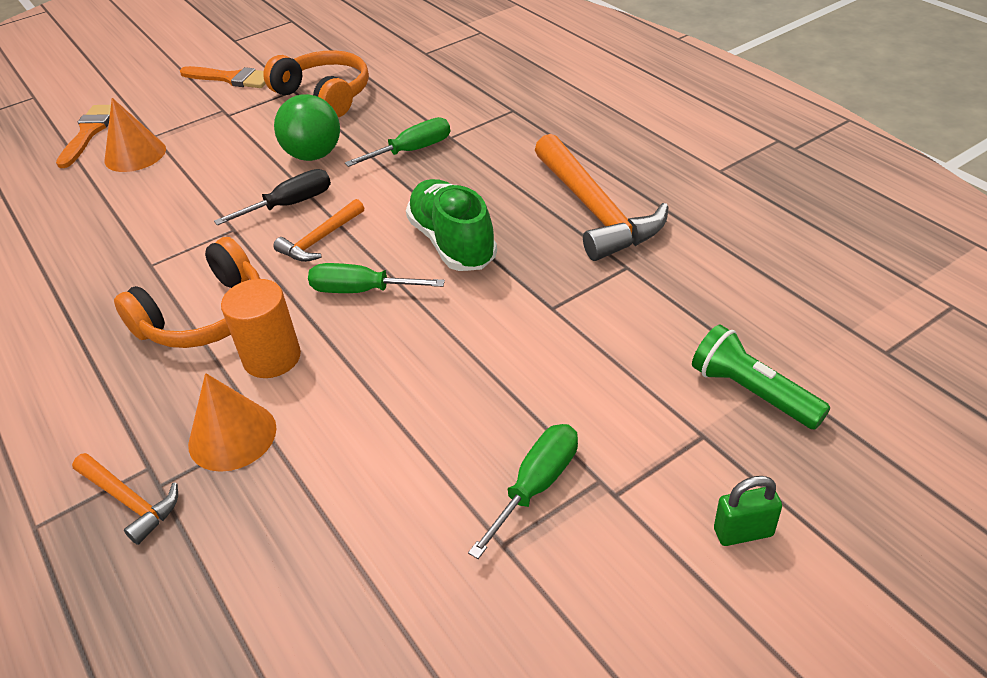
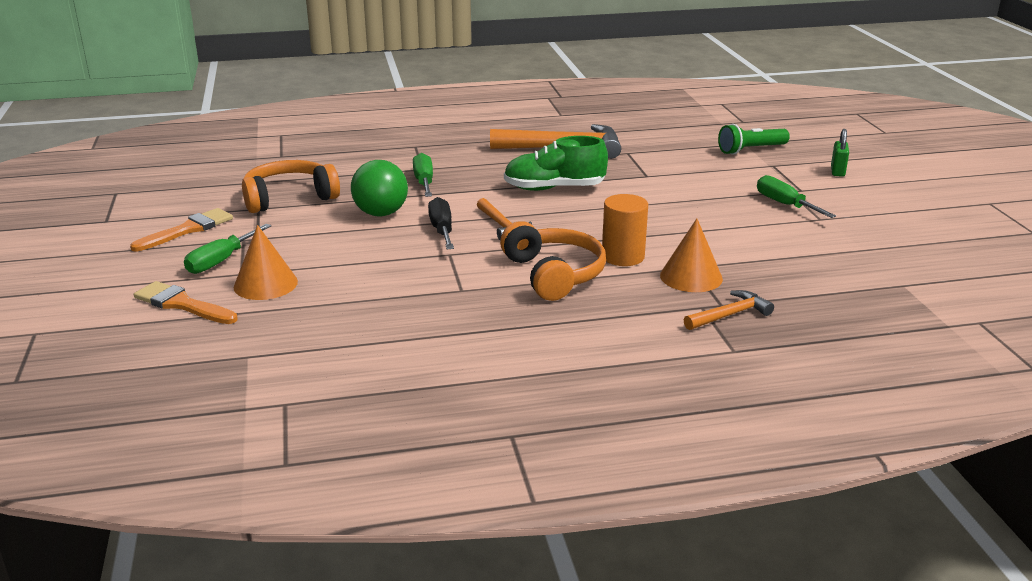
camera: 70 degrees left, 15 degrees down
green screwdriver [308,263,445,293] -> green screwdriver moved to [184,224,271,274]

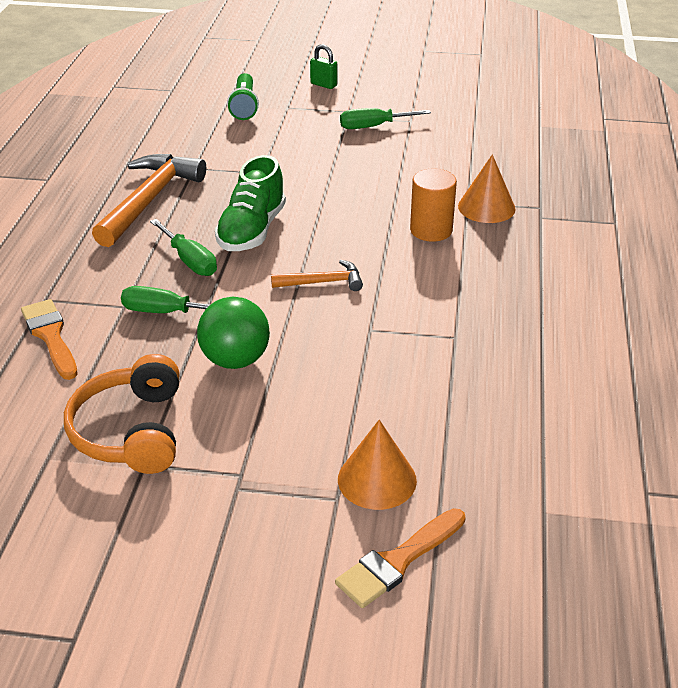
camera: 70 degrees left, 10 degrees up
orange brush [130,208,233,251] -> orange brush moved to [21,299,78,380]
green screwdriver [184,224,271,274] -> green screwdriver moved to [150,219,217,276]
black screwdriver [428,197,454,249] -> none
orange headphones [500,221,606,301] -> none
orange hammer [684,290,774,330] -> none

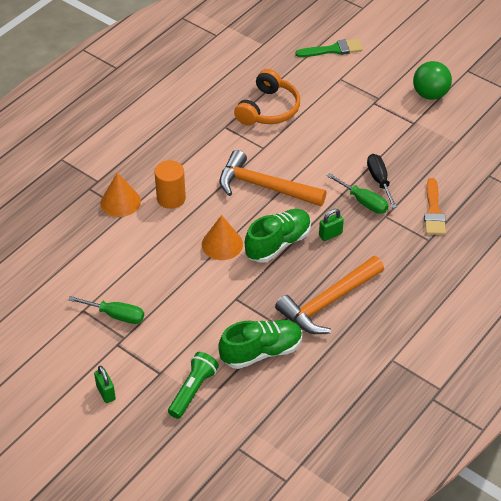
camera: 150 degrees left, 10 degrees up
orange headphones [64,354,180,474] -> orange headphones moved to [234,69,300,125]
green screwdriver [150,219,217,276] -> green padlock [319,209,344,241]
green ball [197,297,270,369] -> green ball moved to [413,61,452,100]
orange hammer [271,260,363,291] -> orange hammer [220,150,327,206], size x1.92
orange brush [335,508,466,608] -> green brush [295,39,363,57]
orange cone [338,420,417,510] -> orange cone moved to [202,215,243,260]
none -> green shoe [218,320,302,369]
none -> black screwdriver [367,154,397,208]

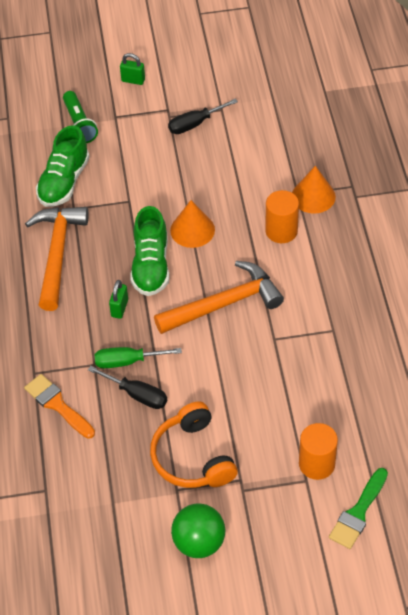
camera: 135 degrees right, 5 degrees up
green screwdriver [68,296,144,324] -> black screwdriver [168,99,238,134]
orange headphones [234,69,300,125] -> orange headphones moved to [150,401,238,488]
none -> orange cylinder [299,423,338,480]

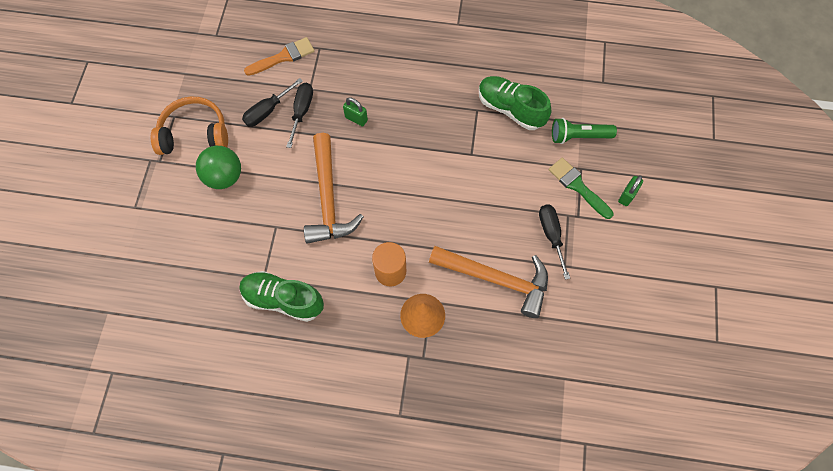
camera: 105 degrees right, 15 degrees up
orange hammer [25,207,89,311] -> orange hammer moved to [429,246,548,318]
green screwdriver [95,347,182,368] -> black screwdriver [286,83,313,148]
green shoe [130,206,169,296] -> green shoe moved to [239,271,324,322]
orange cone [170,200,215,248] -> none
green ball [171,503,225,558] -> green ball moved to [196,146,241,189]
orange cylinder [299,423,338,480] -> none
green brush [329,468,388,549] -> green brush moved to [549,158,613,219]

